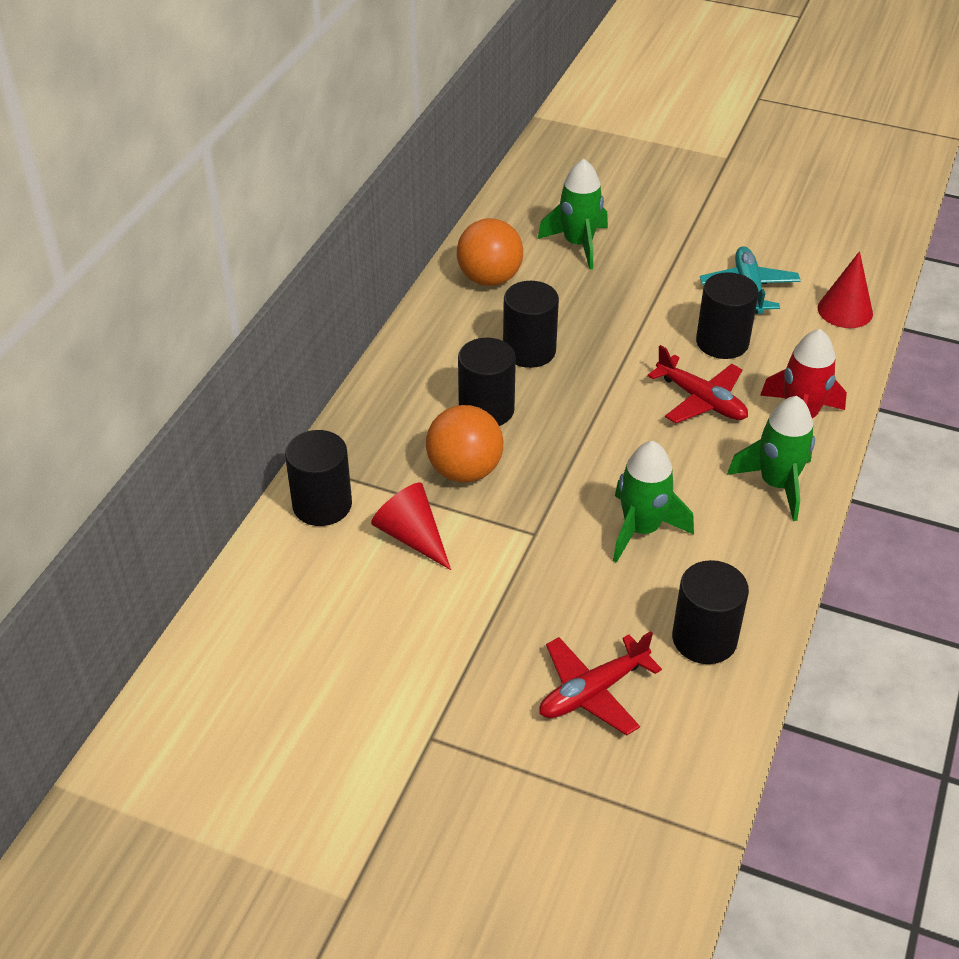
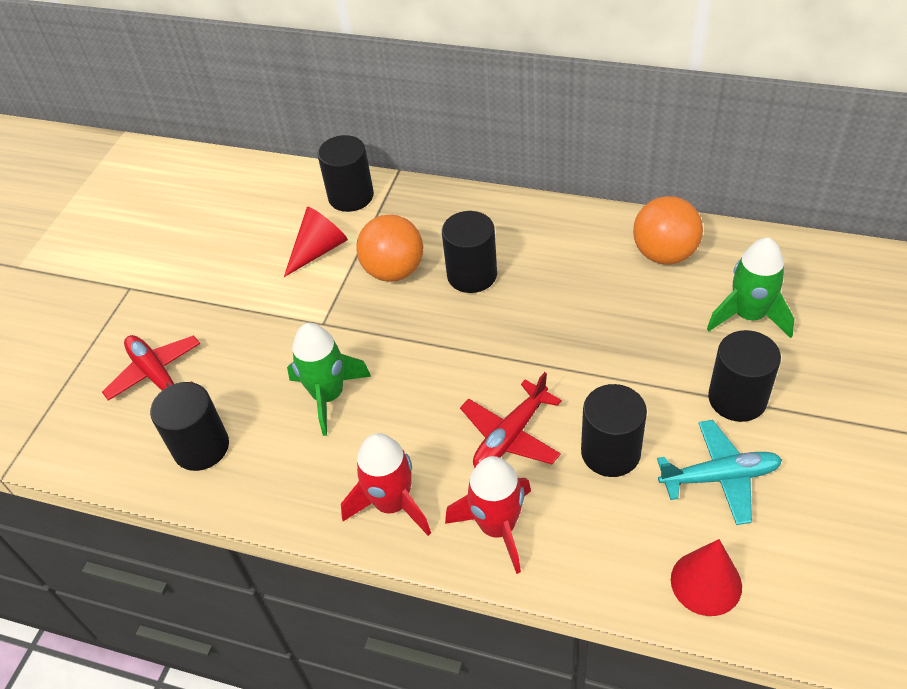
camera: 90 degrees right, 5 degrees up
black cylinder [503,281,559,368] -> black cylinder moved to [708,330,781,422]
green rocket [727,396,815,521] -> red rocket [341,433,431,536]

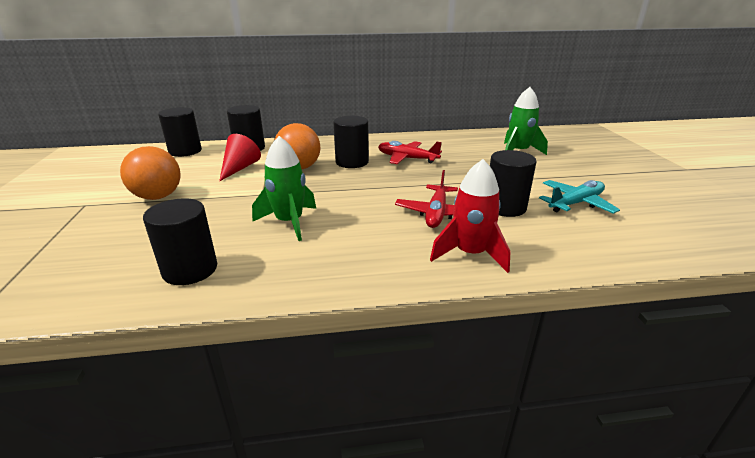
camera: 30 degrees left, 20 degrees down
red plane [102,335,200,401] -> red plane moved to [378,141,442,164]
red rocket [341,433,431,536] -> none
orange ball [633,196,703,264] -> orange ball moved to [120,146,181,200]
red cone [671,539,742,616] -> none
black cylinder [708,330,781,422] -> black cylinder moved to [158,107,202,157]

